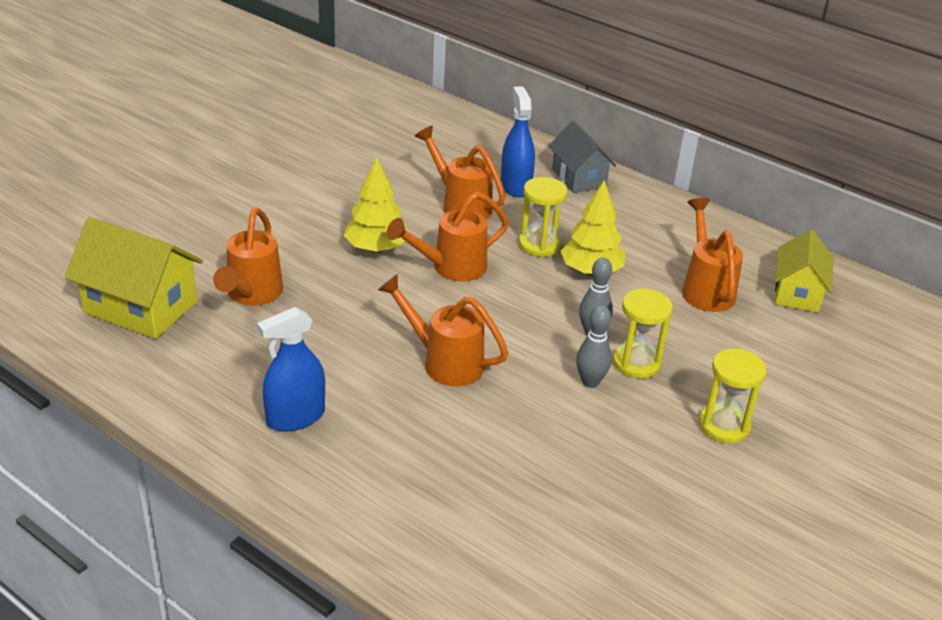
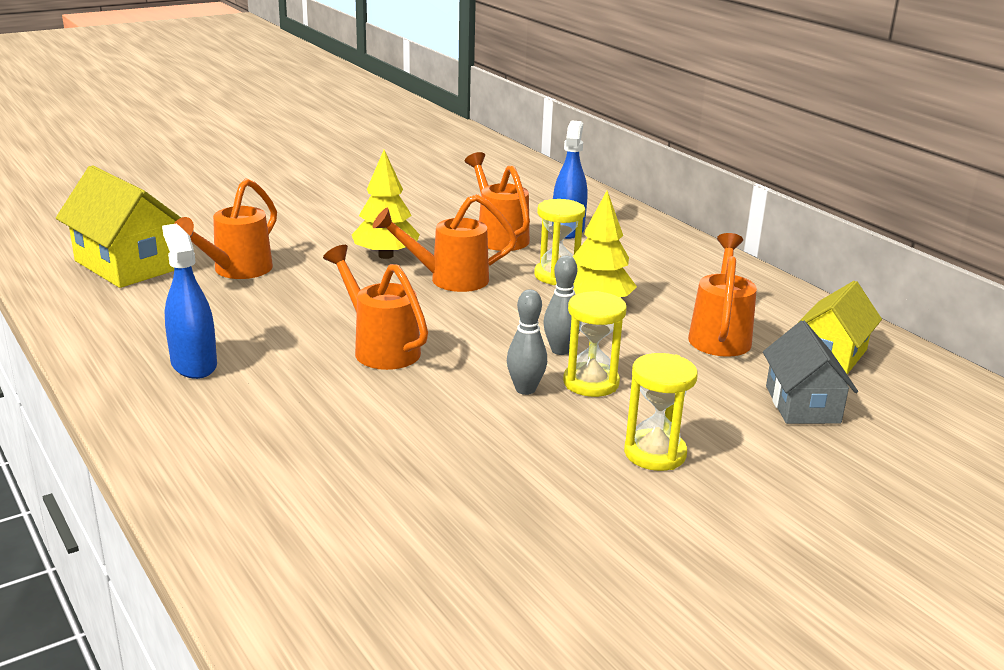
camera: 20 degrees right, 10 degrees down
blue spray bottle [257,307,325,432] -> blue spray bottle turned 75 degrees clockwise [162,224,217,379]
grey house [549,121,616,193] -> grey house moved to [763,320,858,424]

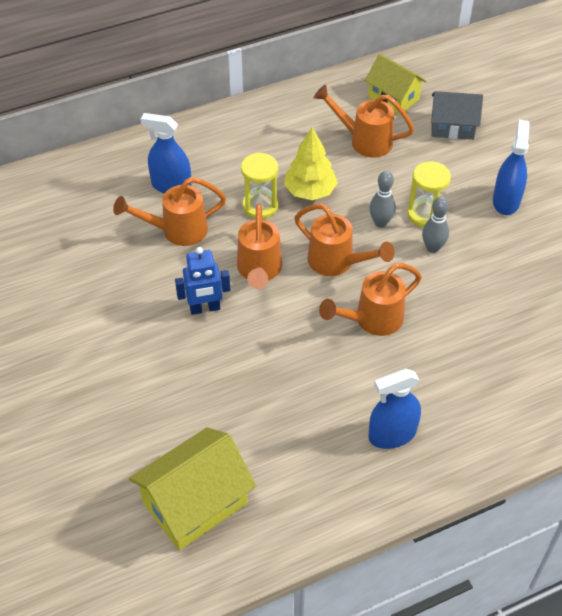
camera: 80 degrees left, 25 degrees up
orange watering can [174,178,277,279] -> orange watering can moved to [294,204,394,276]
yellow tree [352,150,420,259] -> blue robot [175,247,230,315]
yellow hourglass [624,353,698,471] -> blue spray bottle [493,120,530,215]

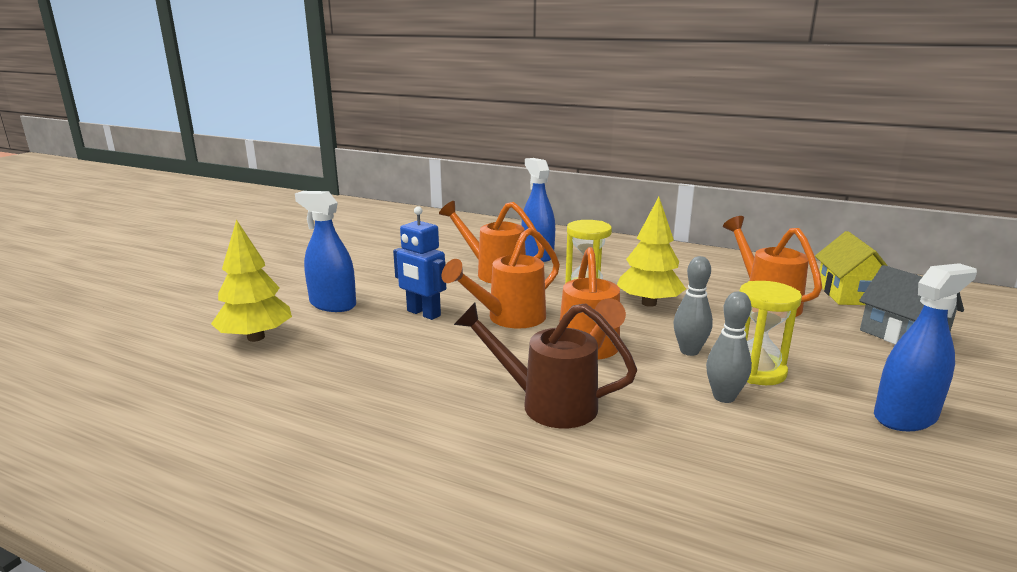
camera: 50 degrees right, 30 degrees down
yellow house [129,427,256,550] -> none
orange watering can [319,263,422,336] -> brown watering can [454,303,637,428]
blue spray bottle [368,369,421,449] -> blue spray bottle moved to [295,191,356,312]
none -> yellow tree [211,219,292,342]

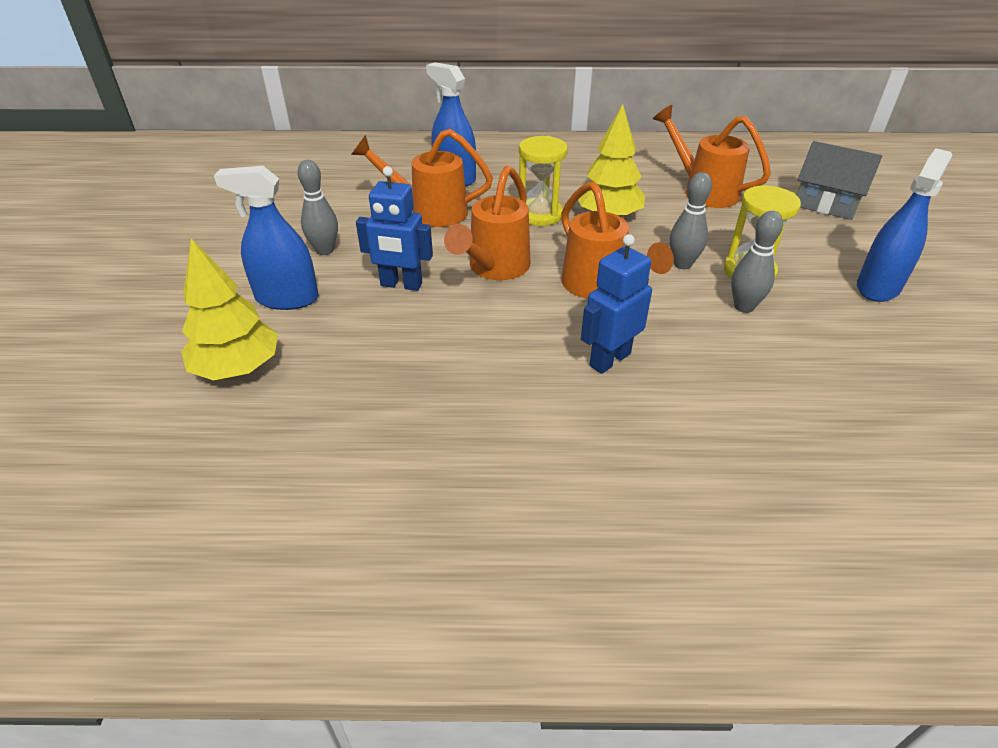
camera: 25 degrees left, 20 degrees up
brown watering can [454,303,637,428] -> blue robot [581,234,652,374]
yellow house [815,231,888,305] -> none
none -> grey bowling pin [297,160,338,255]

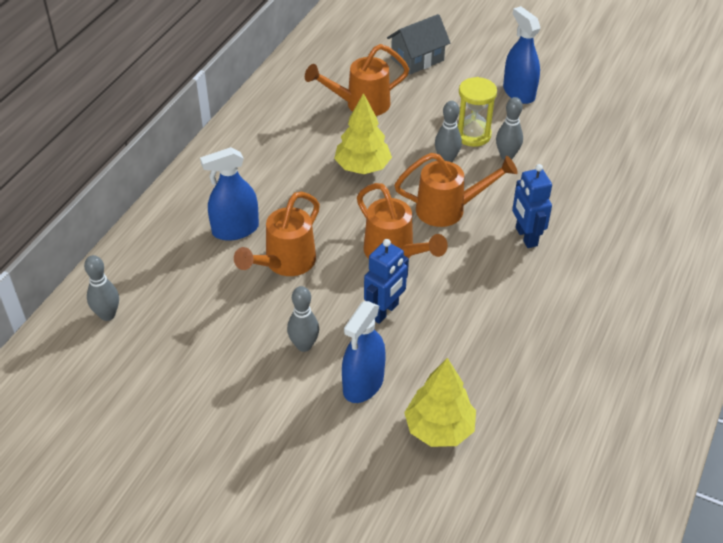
camera: 65 degrees left, 5 degrees up
yellow hourglass [519,136,568,226] -> none
none -> grey bowling pin [84,255,119,321]

